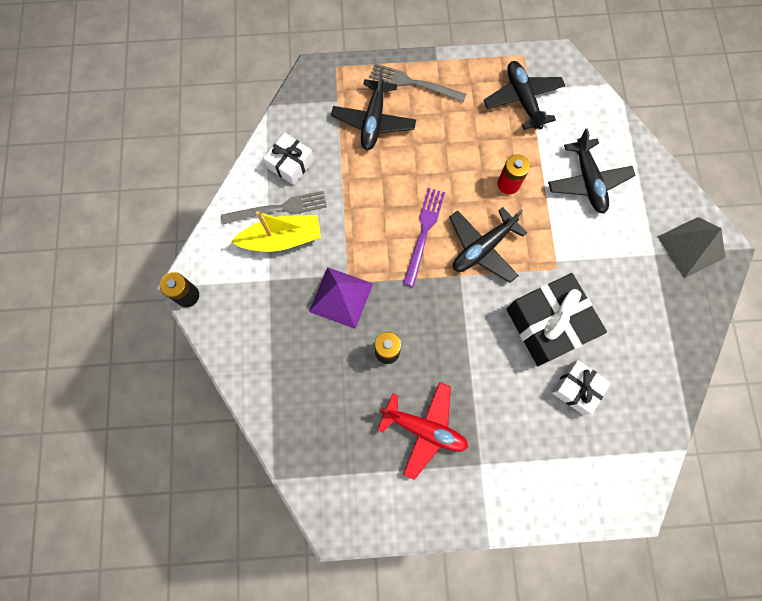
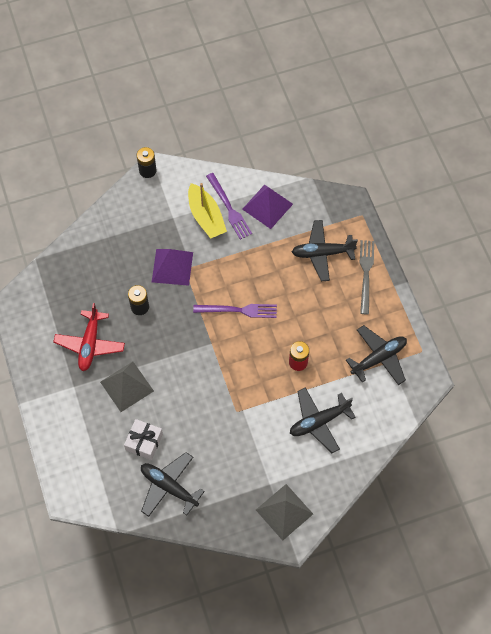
camera: 75 degrees right, 10 degrees down
grey fork [221,191,327,224] -> purple fork [206,173,252,239]
white gift [263,133,314,185] -> purple pyramid [242,185,293,229]
black plane [449,207,527,283] -> black plane moved to [141,452,205,517]
black gift [506,273,607,366] -> none
none -> grey pyramid [100,362,154,412]

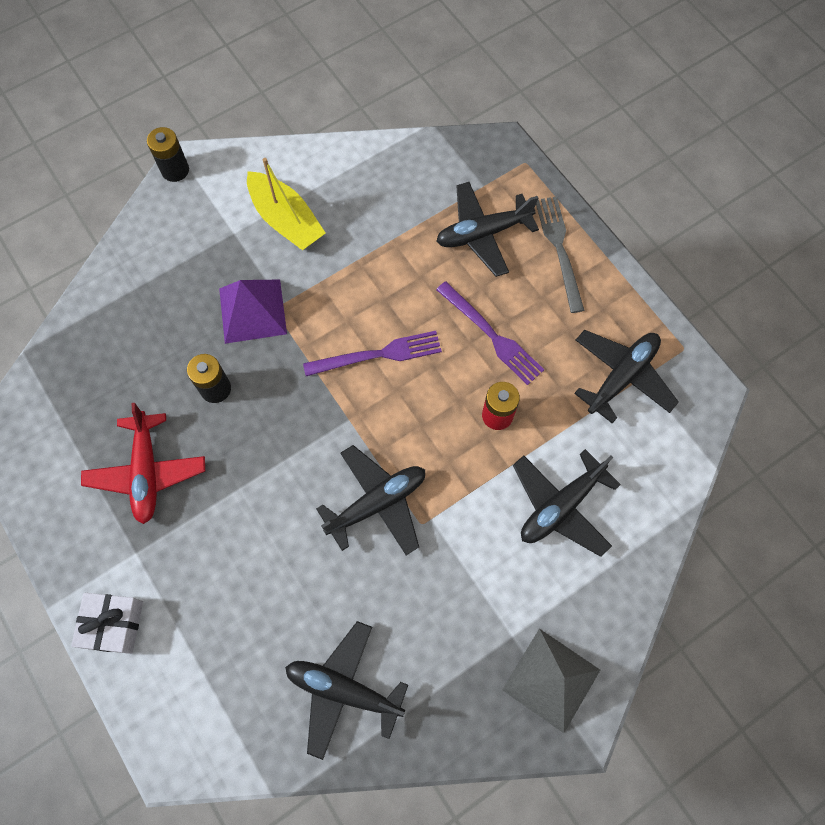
camera: 15 degrees left, 5 degrees up
grey pyramid [100,362,154,412] -> none
white gift [124,419,163,460] -> white gift moved to [71,593,143,654]
purple fork [206,173,252,239] -> purple fork moved to [436,281,544,385]
purple pyramid [242,185,293,229] -> none
none -> black plane [316,445,425,555]

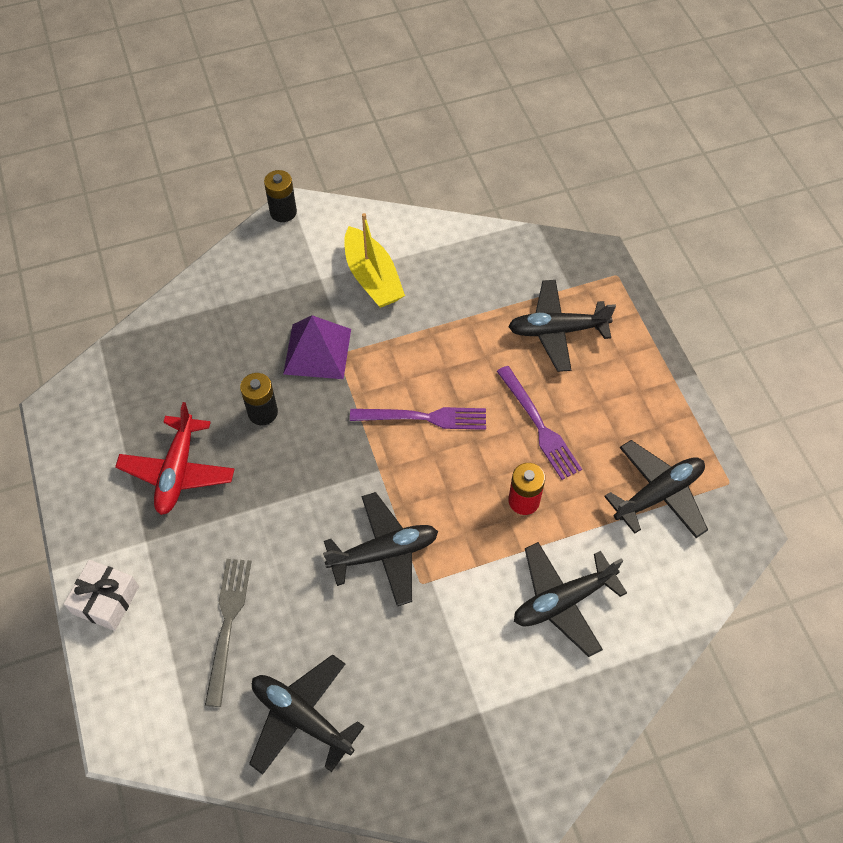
camera: 15 degrees right, 10 degrees down
grey pyramid [502,629,600,733] -> none
grey fork [536,196,584,313] -> grey fork moved to [205,559,252,707]

